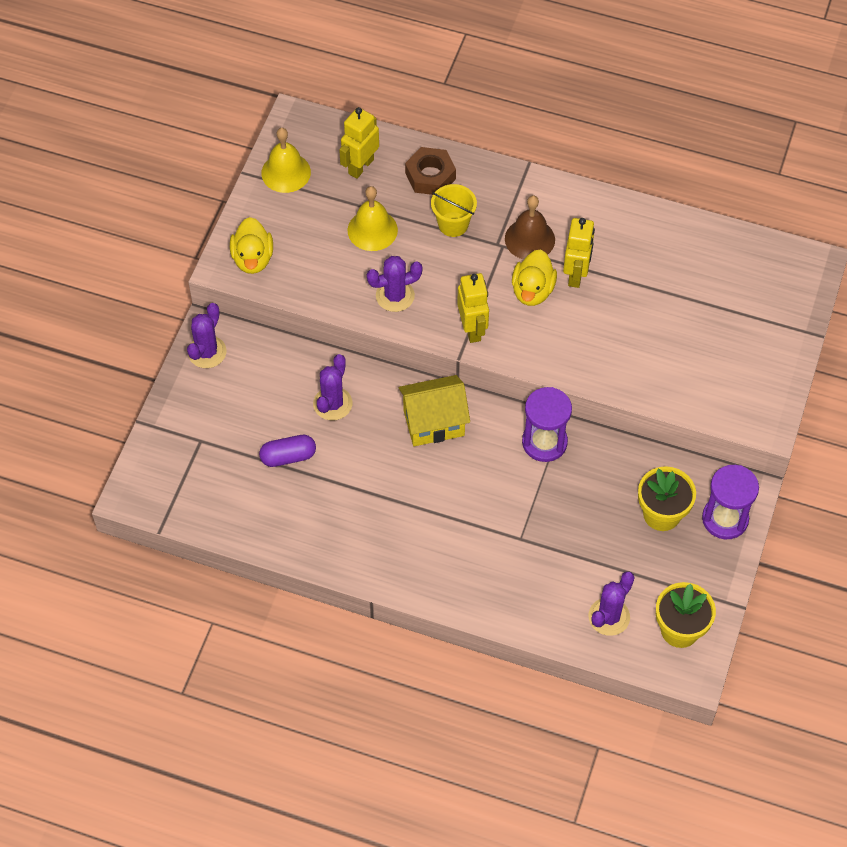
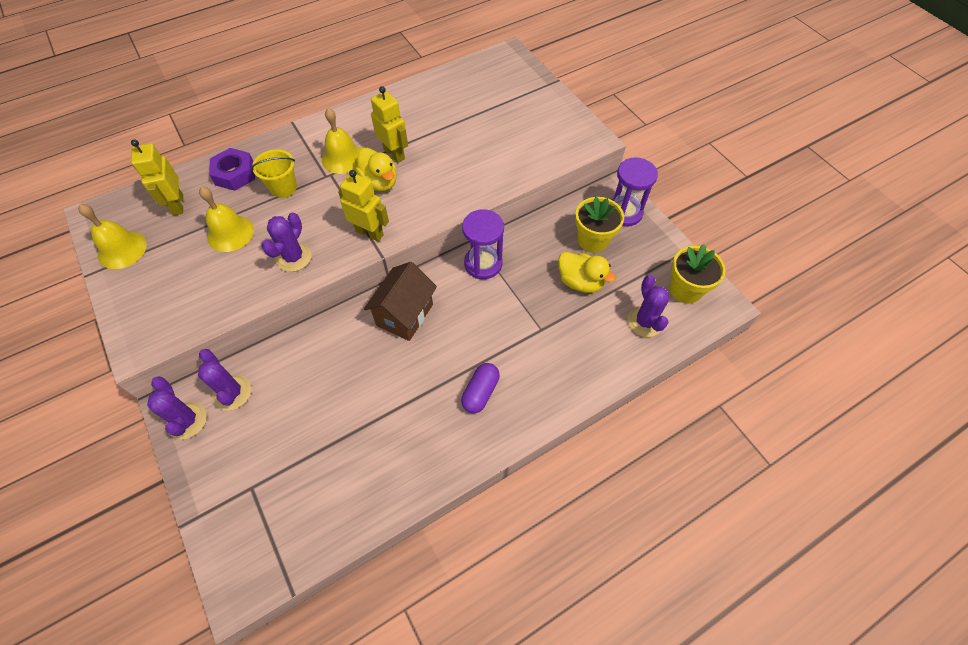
camera: 50 degrees left, 0 degrees up
yellow duck [230,217,273,274] -> yellow duck moved to [558,252,616,293]
purple capsule [259,435,316,467] -> purple capsule moved to [461,363,500,413]
purple cactus [313,354,352,420] -> purple cactus moved to [198,349,251,411]
yellow house [398,375,470,446] -> brown house [364,262,437,341]
brown nut [405,147,456,195] -> purple nut [209,148,255,191]
brown bell [505,195,555,259] -> yellow bell [322,108,361,174]

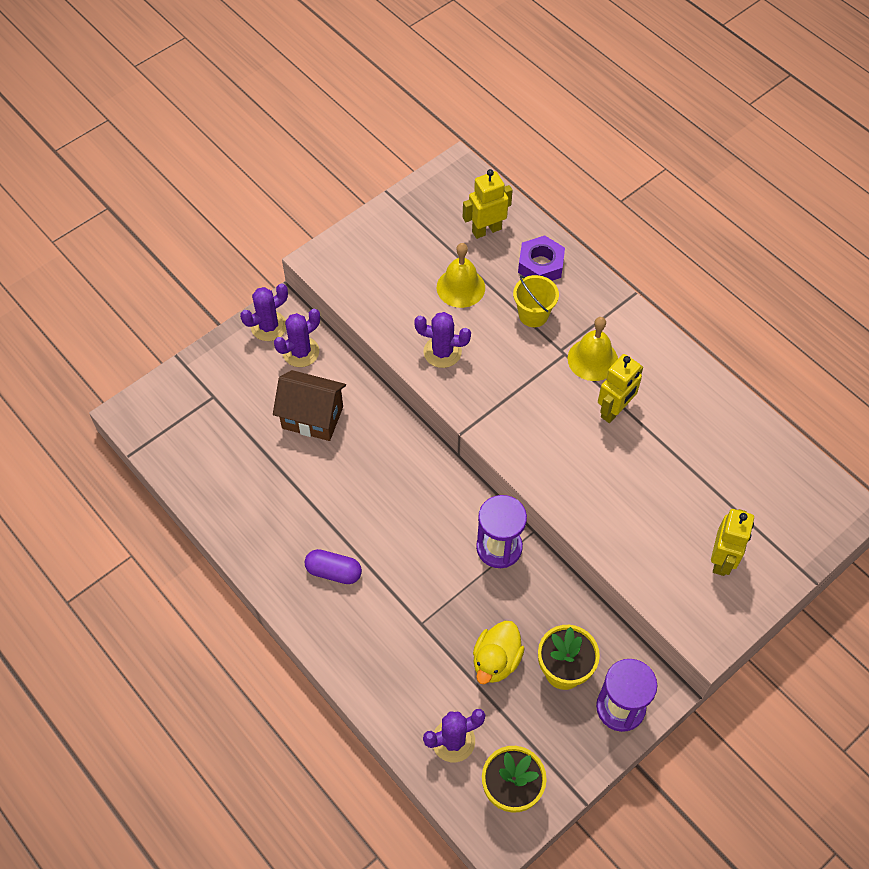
camera: 80 degrees right, 0 degrees up
yellow bell [78,204,147,269] -> none
yellow robot [338,170,389,241] -> yellow robot moved to [711,509,754,576]
yellow duck [355,148,397,191] -> none
brown house [364,262,437,341] -> brown house moved to [273,370,346,441]

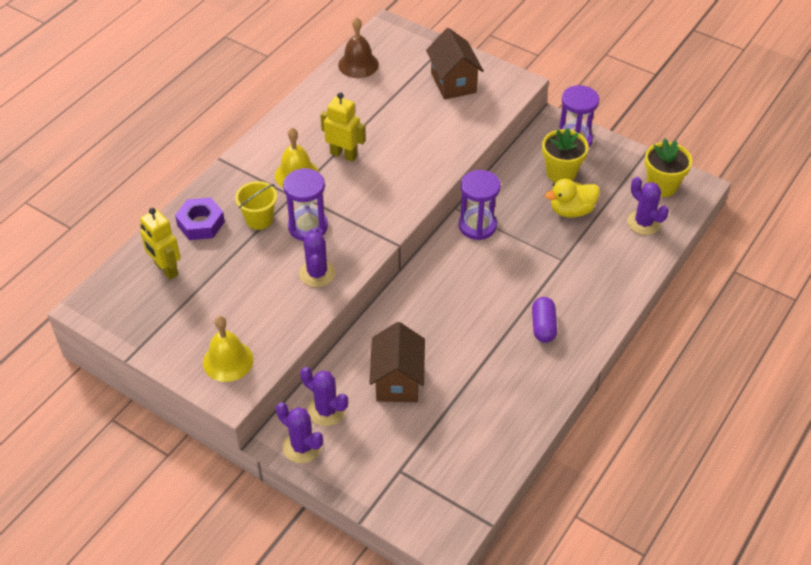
camera: 105 degrees left, 10 degrees down
yellow bell [437,243,485,308] -> yellow bell moved to [203,316,253,382]
yellow duck [473,621,525,684] -> yellow duck turned 150 degrees clockwise [545,179,600,217]
yellow robot [711,509,754,576] -> brown house [426,28,484,100]
none -> purple hourglass [283,168,328,241]
none -> brown bell [338,17,379,78]

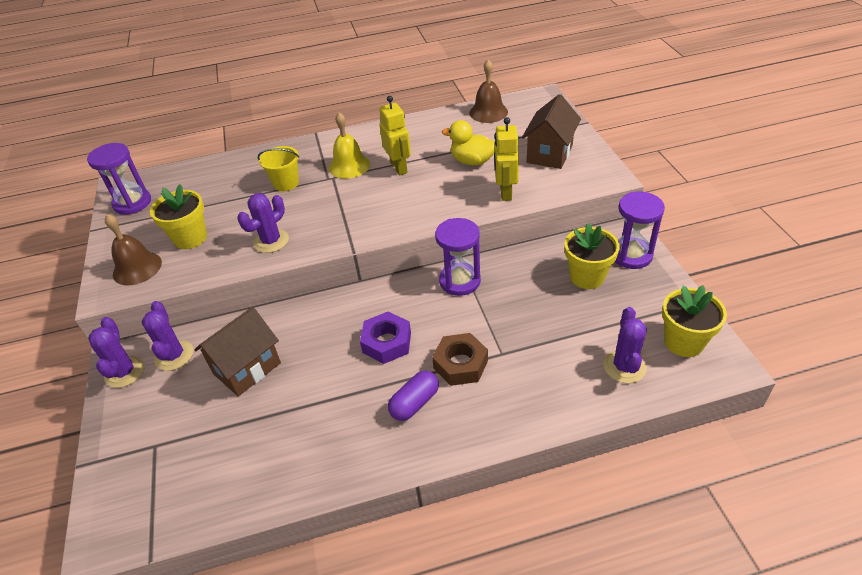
camera: 45 degrees right, 5 degrees down
yellow robot [140,208,181,280] -> yellow robot moved to [494,117,519,201]
purple nut [175,197,225,240] -> purple nut moved to [360,311,411,364]
yellow bell [203,316,253,382] -> brown bell [105,214,162,285]
purple hourglass [283,168,328,241] -> purple hourglass moved to [87,143,151,215]
yellow duck [545,179,600,217] -> yellow duck moved to [442,120,495,166]
none -> yellow flower pot [150,184,207,249]
none -> brown nut [432,333,488,386]

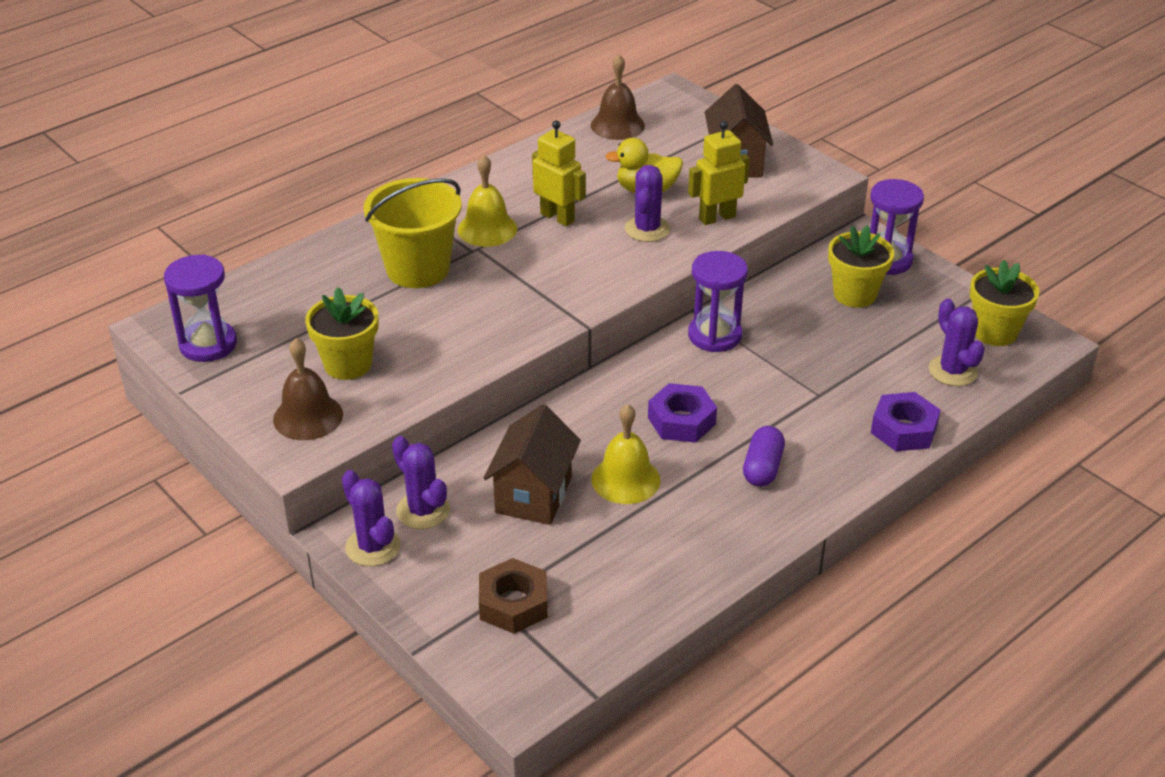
camera: 30 degrees left, 5 degrees down
purple cactus [237,193,289,253] -> purple cactus moved to [625,165,670,242]
yellow bucket [258,146,299,191] -> yellow bucket [363,178,462,288], size x1.70
brown nut [432,333,488,386] -> brown nut moved to [479,558,548,634]
yellow robot [494,117,519,201] -> yellow robot turned 90 degrees clockwise [688,121,750,225]
none -> yellow bell [591,404,660,504]
none -> purple nut [871,392,941,451]

